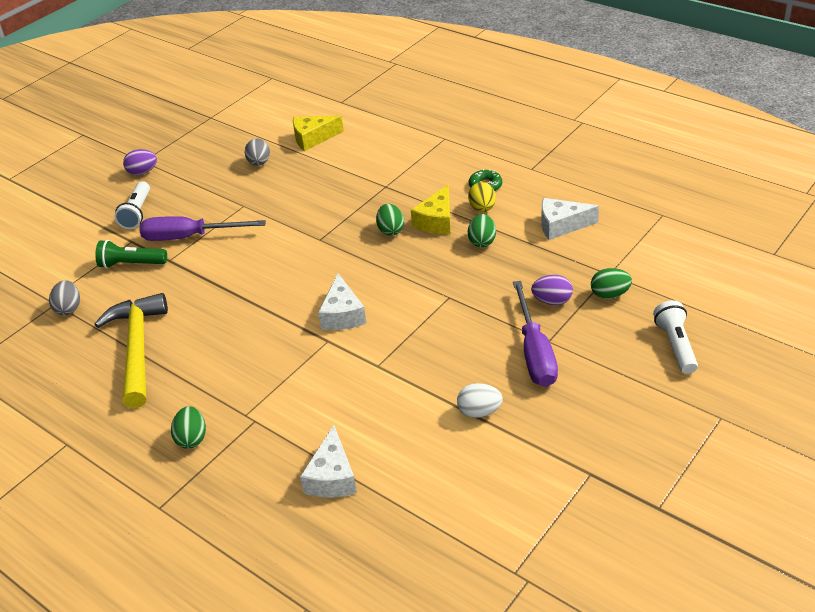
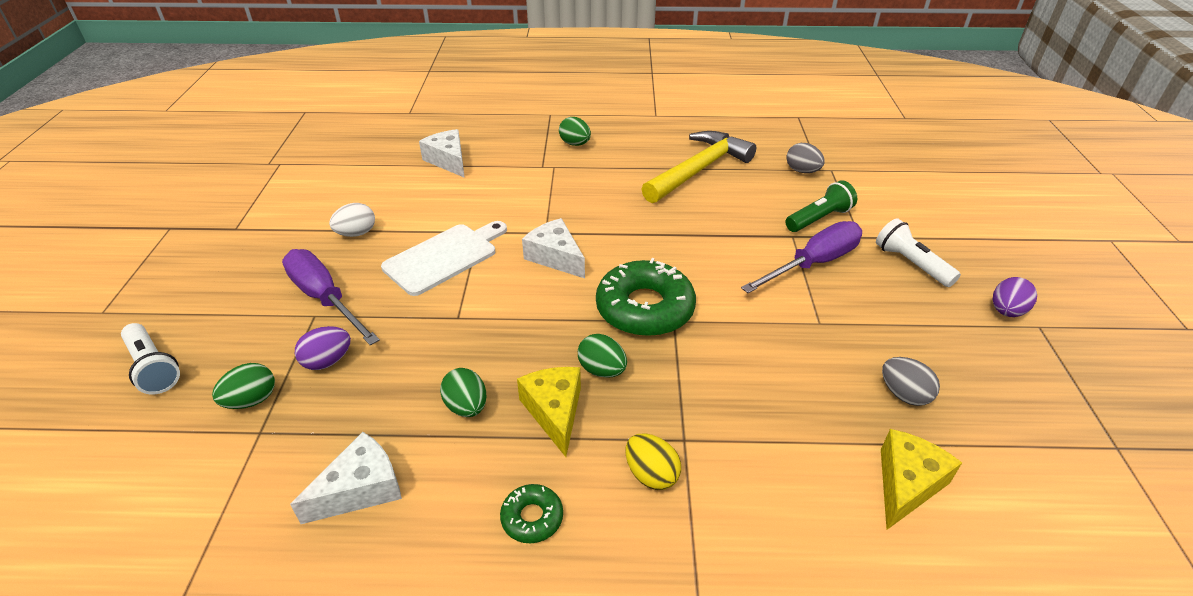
camera: 140 degrees right, 0 degrees up
yellow hammer [95,293,168,408] -> yellow hammer turned 90 degrees counterclockwise [641,131,756,203]
yellow egg [468,182,496,212] -> yellow egg moved to [626,434,681,490]
none -> white cutting board [381,221,507,296]
none -> green donut [596,258,696,336]

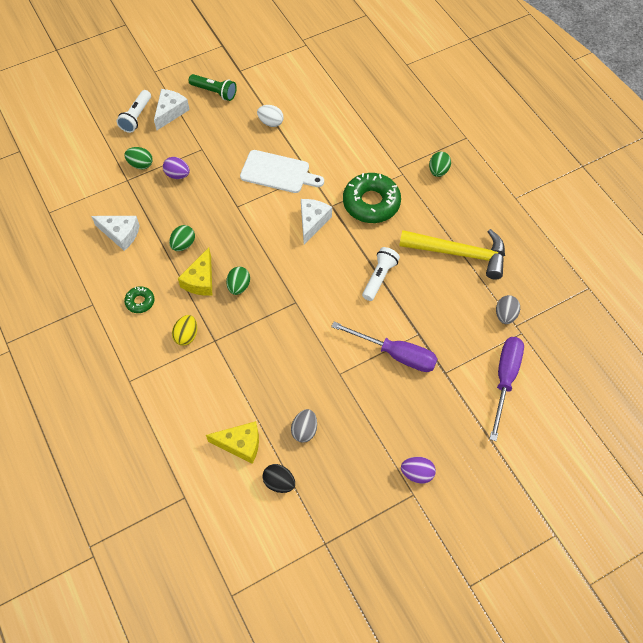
camera: 60 degrees right, 20 degrees up
purple screwdriver [282,249,380,345] -> purple screwdriver moved to [490,337,524,441]
white cheese [419,129,465,178] -> white cheese moved to [154,89,190,130]
yellow cheese [517,367,581,457] -> yellow cheese turned 150 degrees clockwise [178,248,212,296]
green donut [596,258,696,336] -> green donut moved to [343,173,401,223]
green flashlight [785,180,857,232] -> green flashlight moved to [189,74,237,101]
white flashlight [876,218,961,287] -> white flashlight moved to [362,247,400,301]
none -> black egg [263,464,295,493]

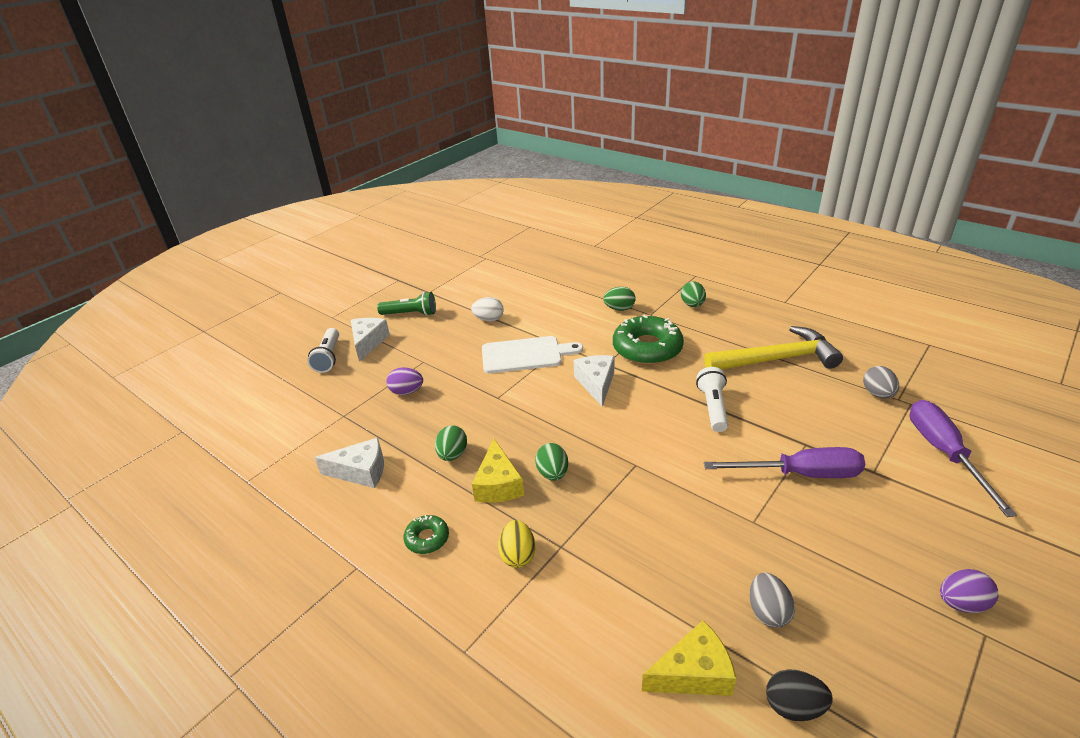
camera: 20 degrees left, 25 degrees down
green egg [124,147,153,170] -> green egg moved to [603,287,635,311]

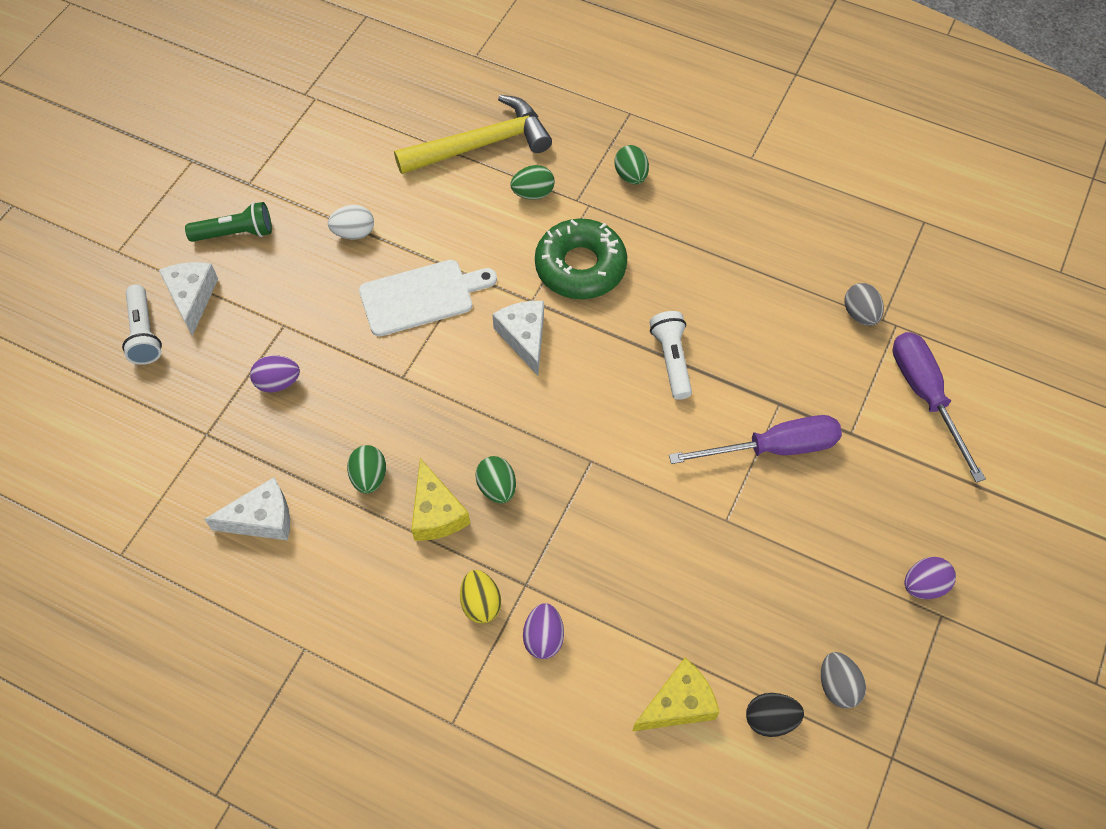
camera: 15 degrees left, 25 degrees up
green donut [404,515,449,554] -> none
yellow hammer [704,326,843,370] -> yellow hammer moved to [394,95,552,174]
grey egg [750,573,795,628] -> grey egg moved to [821,652,866,709]
none -> purple egg [523,603,564,659]

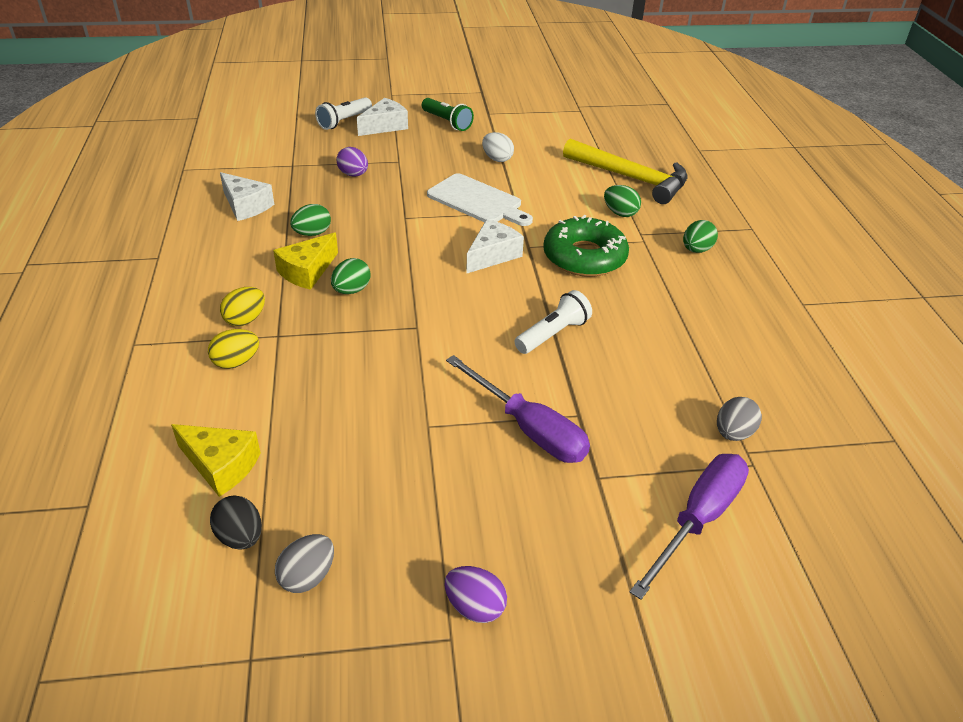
camera: 55 degrees right, 20 degrees down
purple egg [523,603,564,659] -> yellow egg [208,329,259,369]

